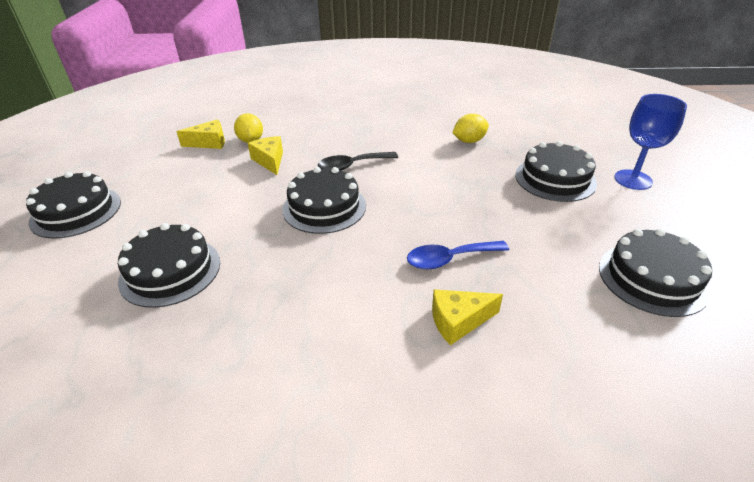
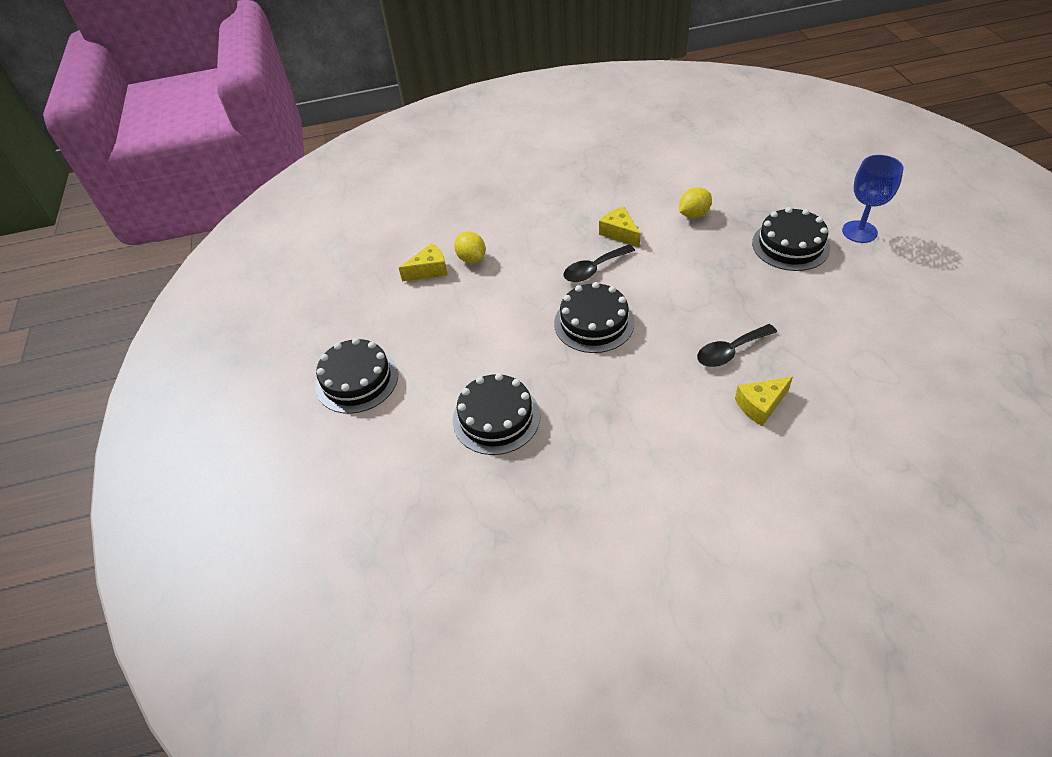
camera: 10 degrees left, 10 degrees up
yellow cheese [248,136,283,175] -> yellow cheese moved to [599,207,640,248]
blue spoon [407,241,509,269] -> black spoon [697,324,777,367]
black cake [599,229,712,317] -> none

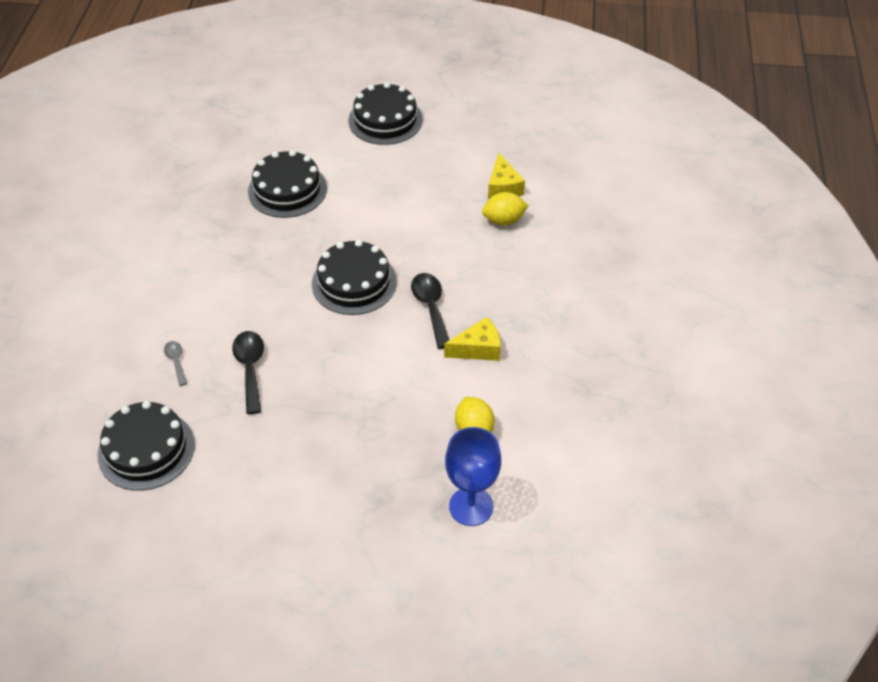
camera: 105 degrees right, 0 degrees up
yellow cheese [735,377,793,426] -> grey spoon [164,341,187,386]
black cake [752,207,830,271] -> black cake moved to [98,401,195,491]
blue goblet [842,155,903,243] -> blue goblet moved to [445,427,501,526]

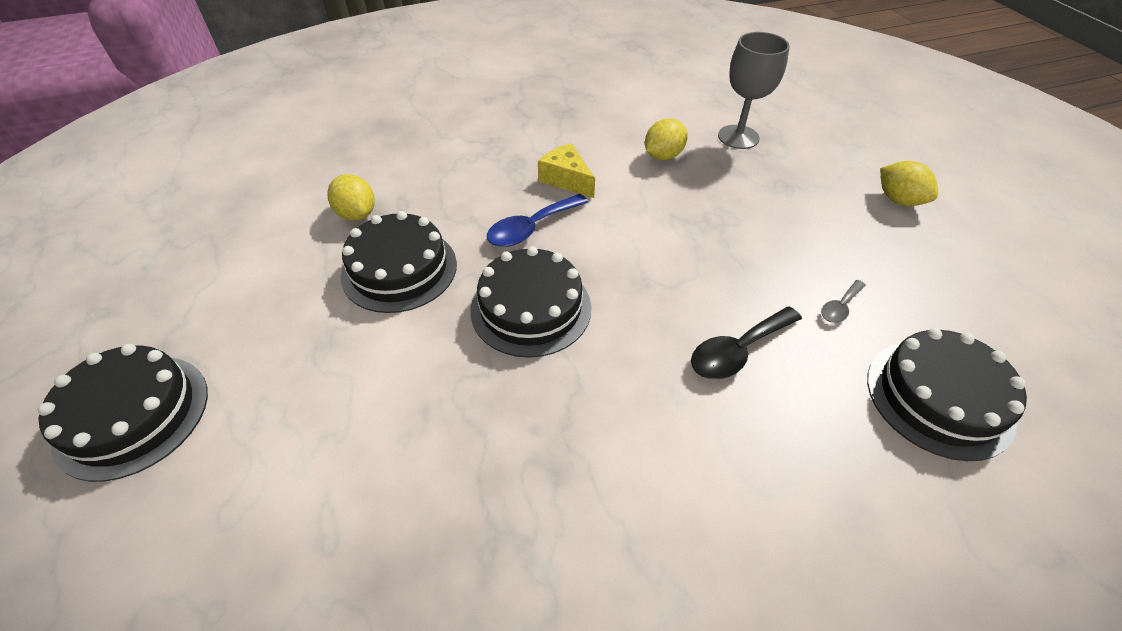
camera: 115 degrees left, 0 degrees up
grey spoon [164,341,187,386] -> grey spoon moved to [821,280,866,323]
black cake [248,150,327,218] -> black cake moved to [341,211,457,313]
black spoon [411,273,449,349] -> blue spoon [487,194,588,247]
blue goblet [445,427,501,526] -> grey goblet [718,32,790,149]
yellow cheese [488,153,525,199] -> none
none -> yellow lemon [880,161,938,206]

